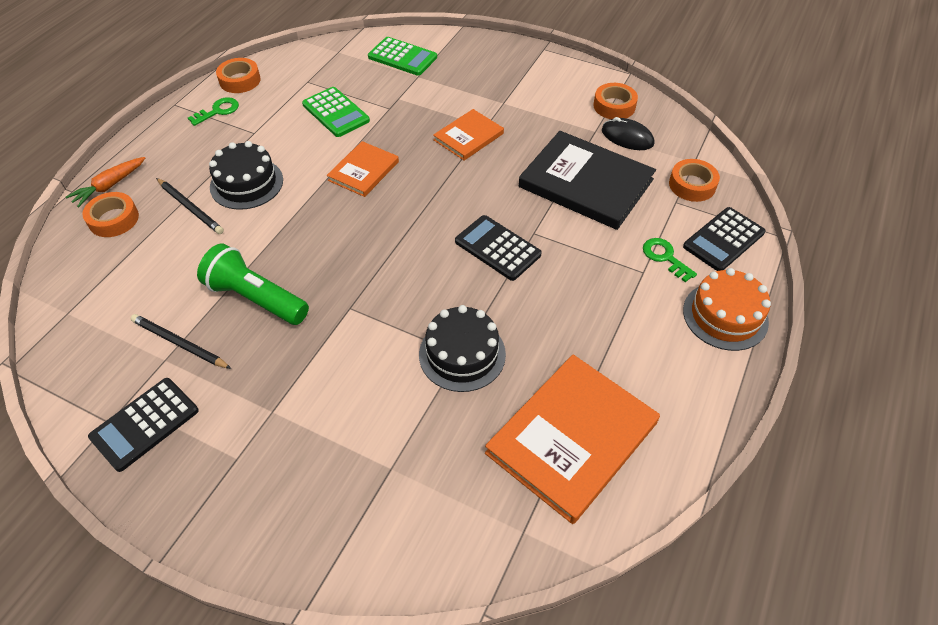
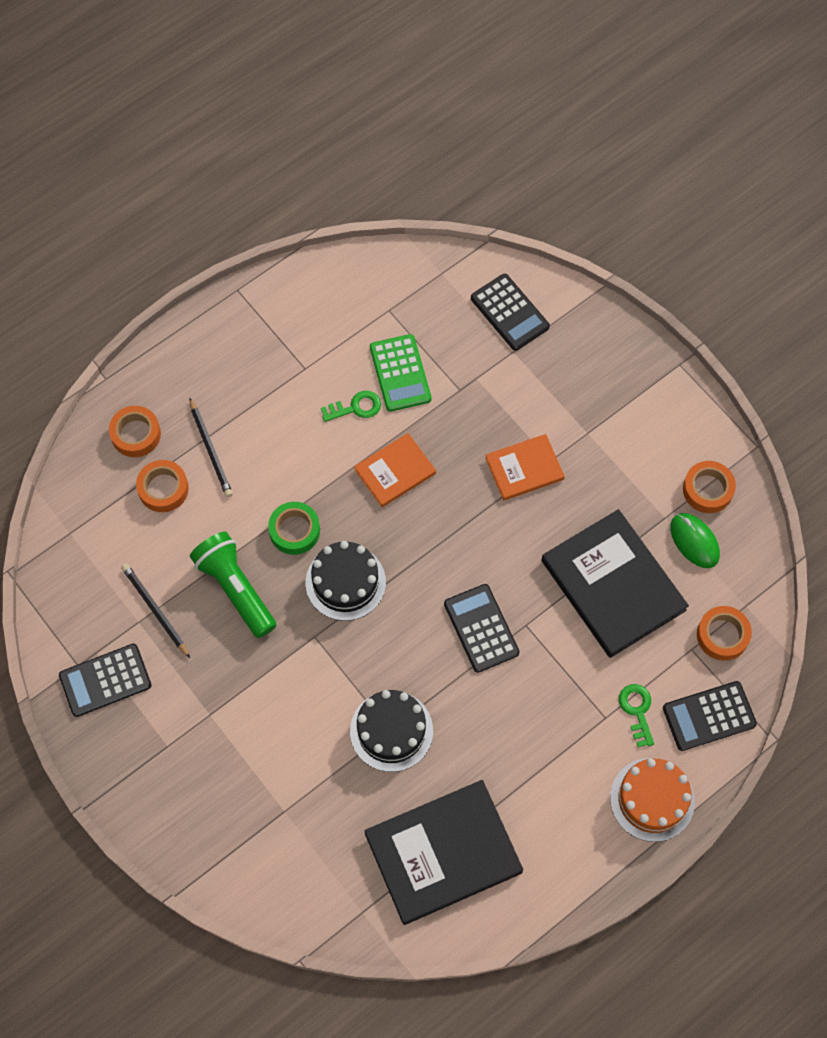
camera: 25 degrees right, 15 degrees up
orange carrot [66,157,145,207] -> none
green key [188,97,239,126] -> green key moved to [321,391,381,422]
black cake [209,141,283,210] -> black cake moved to [306,541,386,621]
orange tape [216,58,260,93] -> orange tape moved to [136,460,189,512]
green calculator [368,37,437,76] -> black calculator [471,274,550,351]
orange book [485,355,660,524] -> black book [364,780,523,925]
black mouse [602,117,654,150] -> green mouse [670,513,720,568]
none -> green tape [268,502,320,555]

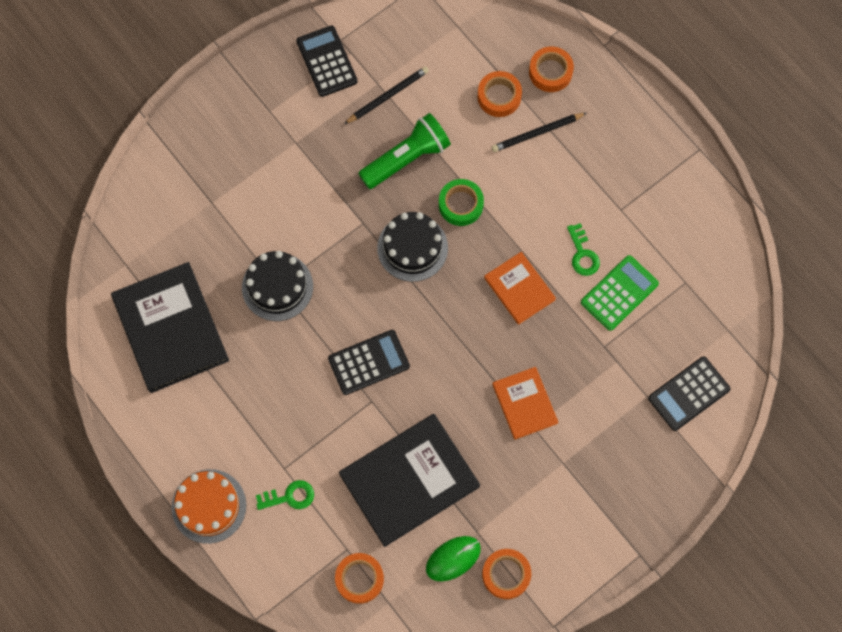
camera: 90 degrees right, 5 degrees up
green calculator [370,334,432,412] -> green calculator turned 150 degrees clockwise [581,255,659,331]
black calculator [663,681,757,751] -> none

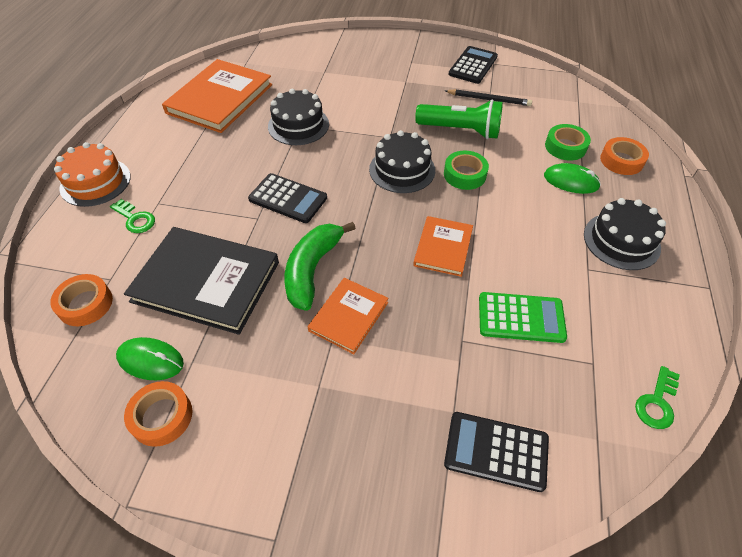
camera: 50 degrees right, 20 degrees down
black book [111,262,229,393] -> orange book [162,59,272,133]
orange tape [477,71,522,117] -> green tape [545,124,591,161]
black pencil [491,113,586,152] -> green mouse [544,163,601,194]
green key [567,223,600,276] -> green key moved to [635,366,680,429]
none -> green banana [284,222,356,311]
none -> black cake [584,198,666,270]

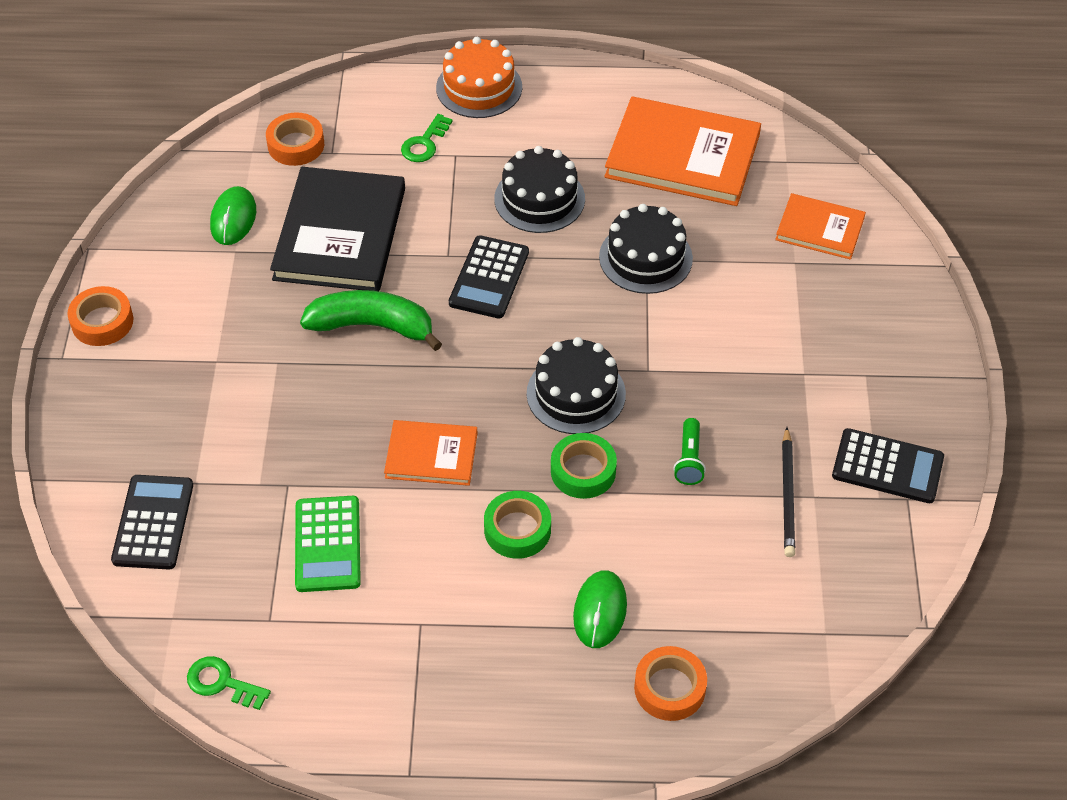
camera: 80 degrees right, 0 degrees up
orange tape [124,381,192,447] -> orange tape moved to [67,286,133,346]
orange book [308,278,388,354] -> orange book moved to [775,193,866,260]
green flashlight [415,99,503,139] -> green flashlight [673,418,706,485], size x0.52
green tape [545,124,591,161] -> green tape moved to [484,491,551,559]
black cake [584,198,666,270] -> black cake moved to [494,146,585,233]

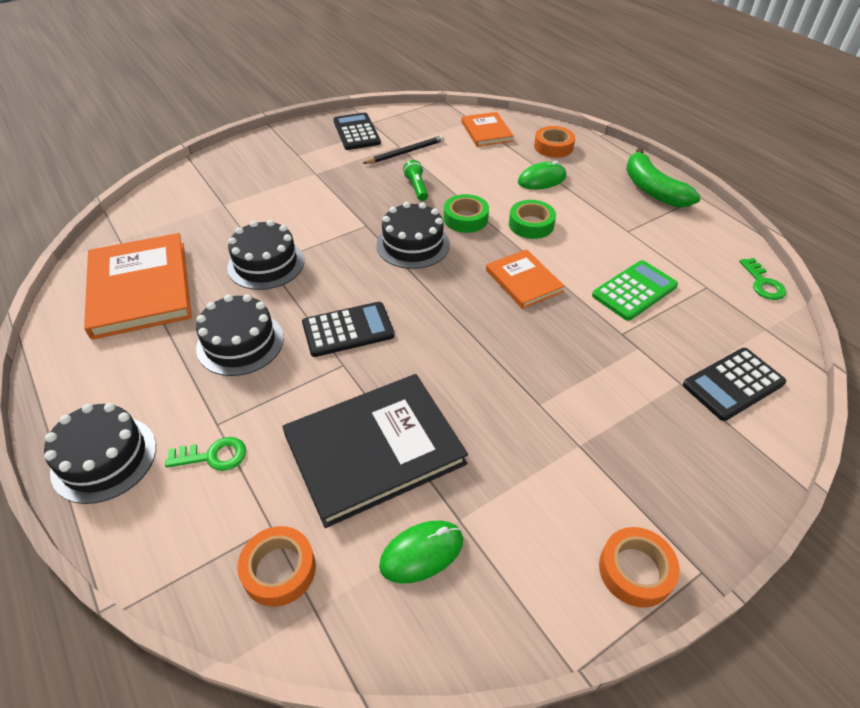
camera: 125 degrees left, 5 degrees down
green banana [300,290,442,351] -> green banana moved to [626,148,701,208]
orange cake [436,37,522,118] -> black cake [44,403,156,504]
green flashlight [673,418,706,485] -> green flashlight turned 75 degrees counterclockwise [403,160,428,201]
orange book [775,193,866,260] -> orange book moved to [461,112,514,147]

